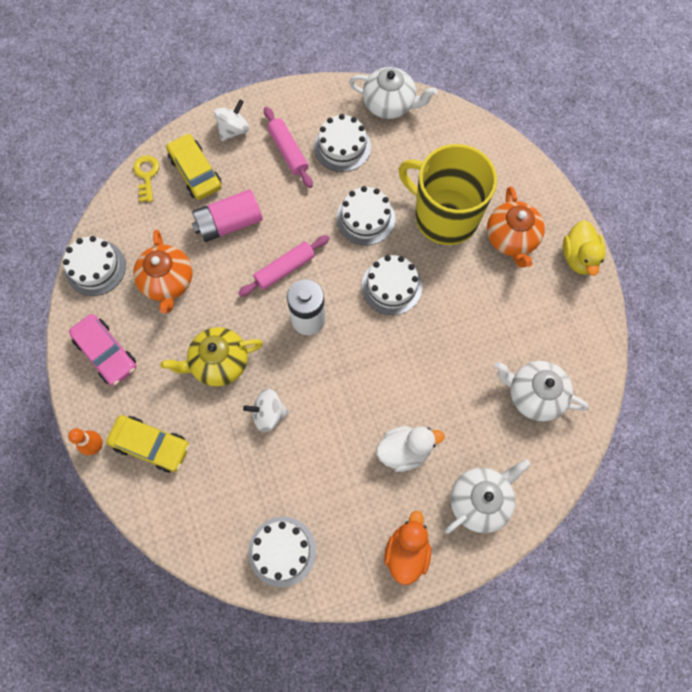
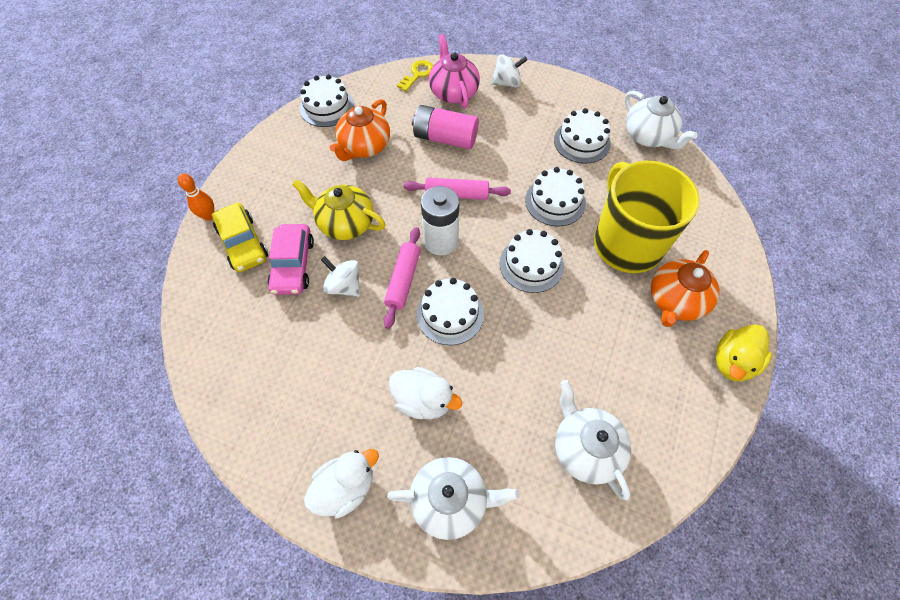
camera: 40 degrees right, 10 degrees down
pink car [69,314,137,386] -> pink car moved to [267,224,314,295]
yellow car [166,133,222,200] -> pink teapot [429,34,480,108]
white cake [248,517,316,587] -> white cake moved to [416,278,484,345]
pink rolling pin [264,107,313,188] -> pink rolling pin moved to [384,227,420,329]
orange duck [384,511,431,585] -> white duck [304,449,379,519]

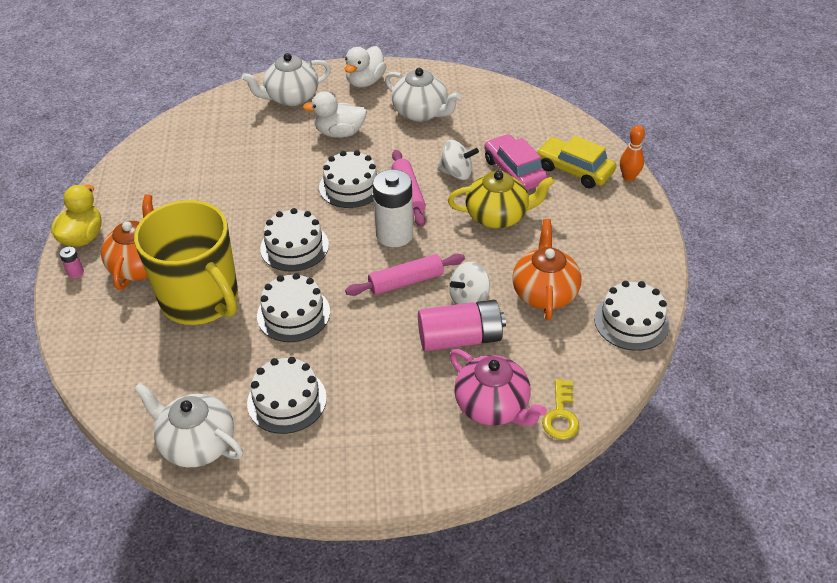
camera: 155 degrees right, 15 degrees down
white spinning top [491,54,527,87] -> white spinning top moved to [449,262,490,305]
white teapot [555,380,631,501] -> white teapot moved to [385,68,461,122]
none -> pink battery [59,246,84,278]

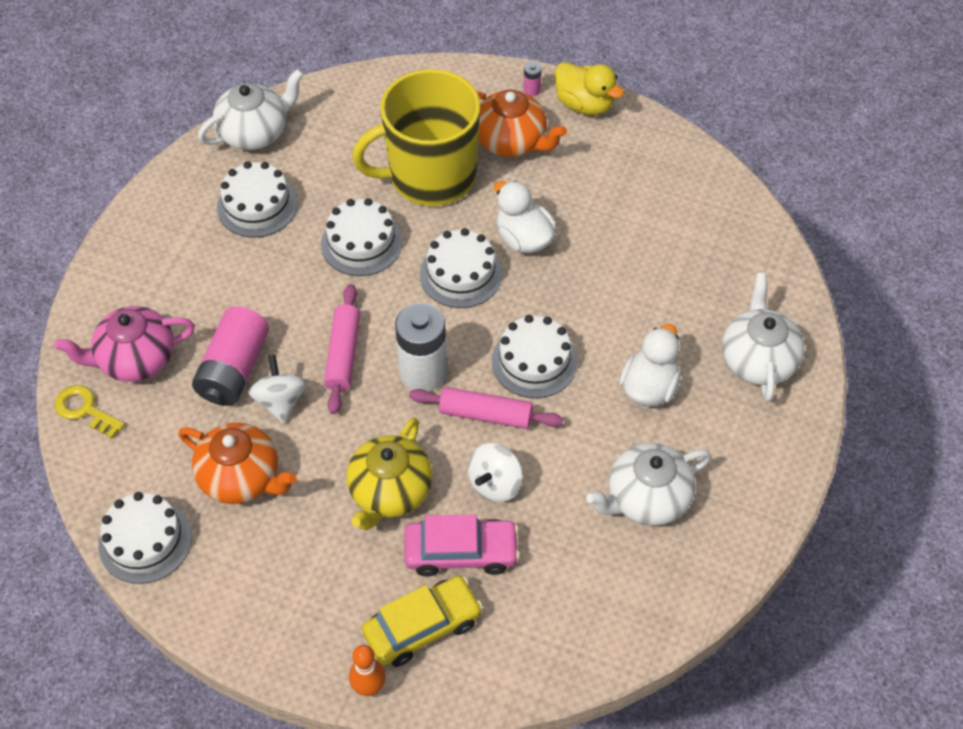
camera: 115 degrees right, 10 degrees up
white duck [345,46,386,87] -> white duck moved to [494,181,556,253]

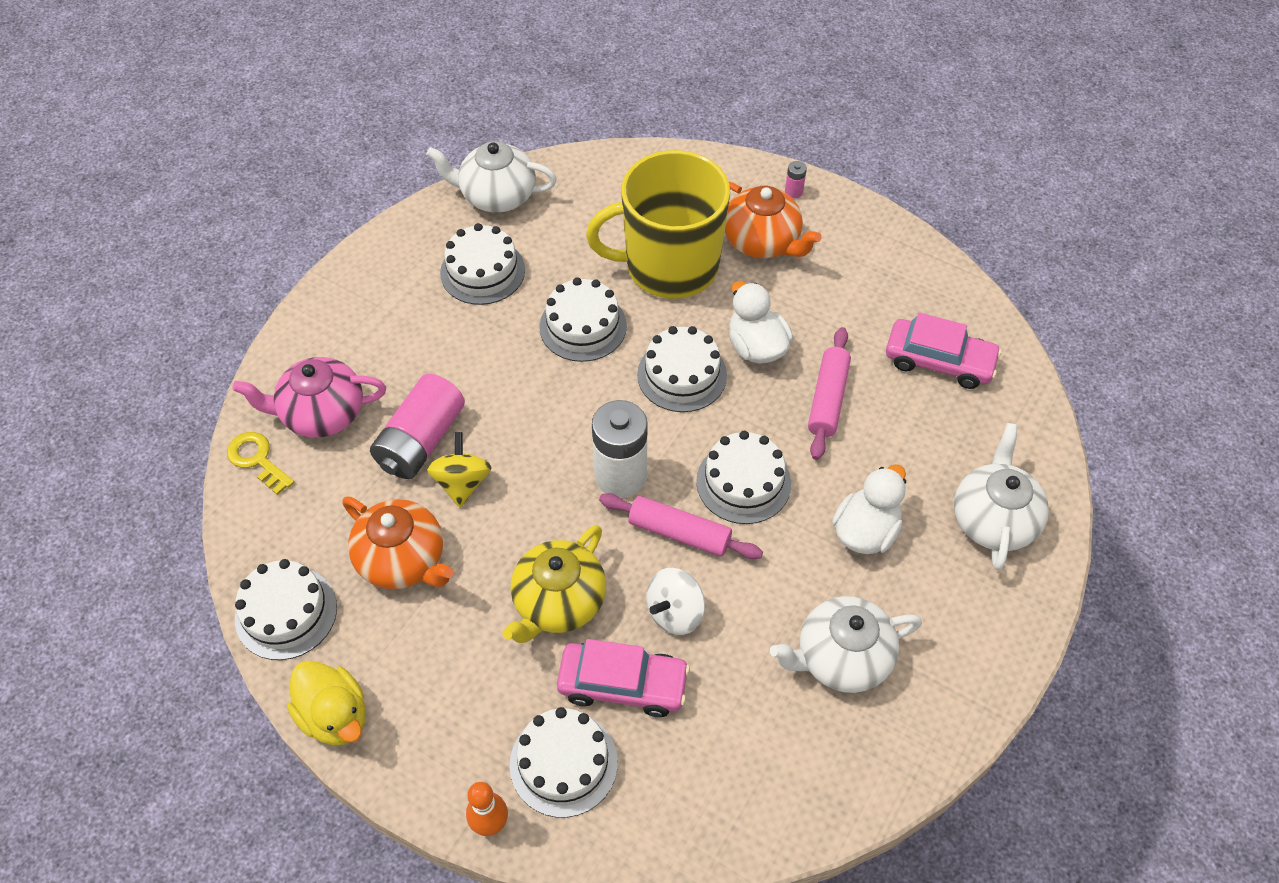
camera: 10 degrees right, 0 degrees up
white teapot [198,69,304,150] -> white teapot turned 150 degrees counterclockwise [426,141,557,212]
white spinning top [248,355,307,424] -> yellow spinning top [427,432,491,508]
pink rolling pin [324,284,360,414] -> pink rolling pin moved to [808,327,851,460]
yellow car [362,576,483,667] -> white cake [510,707,618,818]
yellow duck [555,62,624,115] -> yellow duck moved to [287,660,366,746]
none -> pink car [886,312,1002,389]

